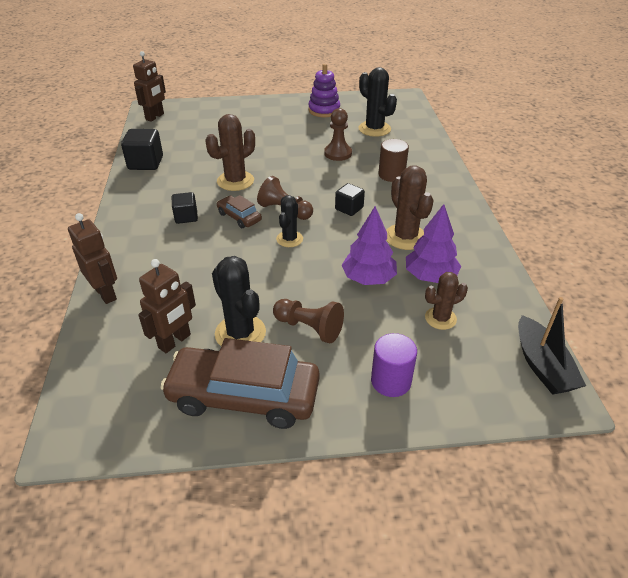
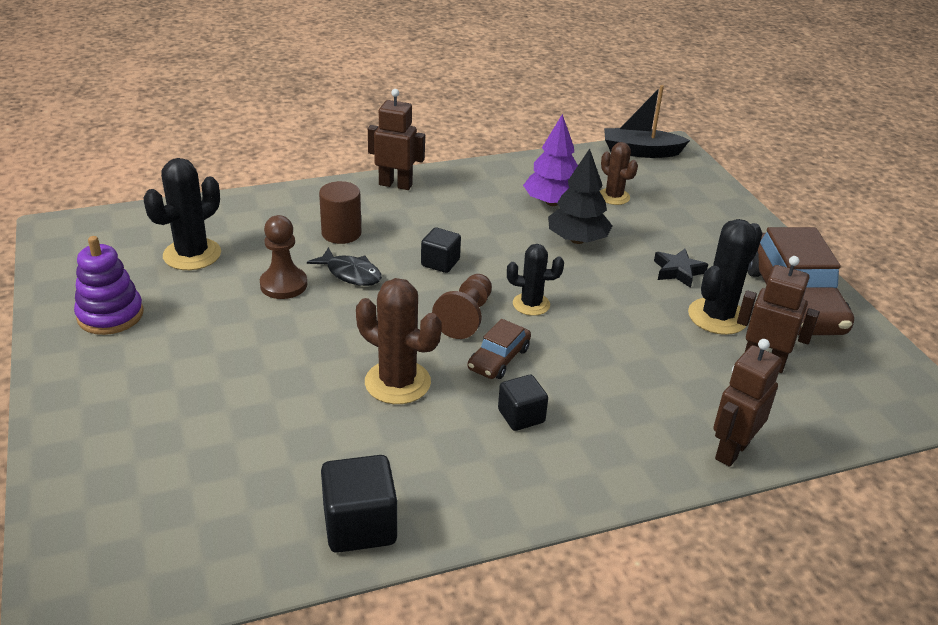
camera: 105 degrees left, 5 degrees down
brown robot [133,51,166,122] -> brown robot moved to [368,89,425,190]
brown pawn [273,299,344,343] -> black star [654,249,708,288]
purple tree [342,206,397,285] -> black tree [548,149,612,244]
purple cylinder [371,333,417,397] -> none
brown cactus [386,166,434,250] -> none
black boat [518,297,586,395] -> black boat turned 150 degrees counterclockwise [604,85,690,158]
none -> black fish [307,247,382,286]

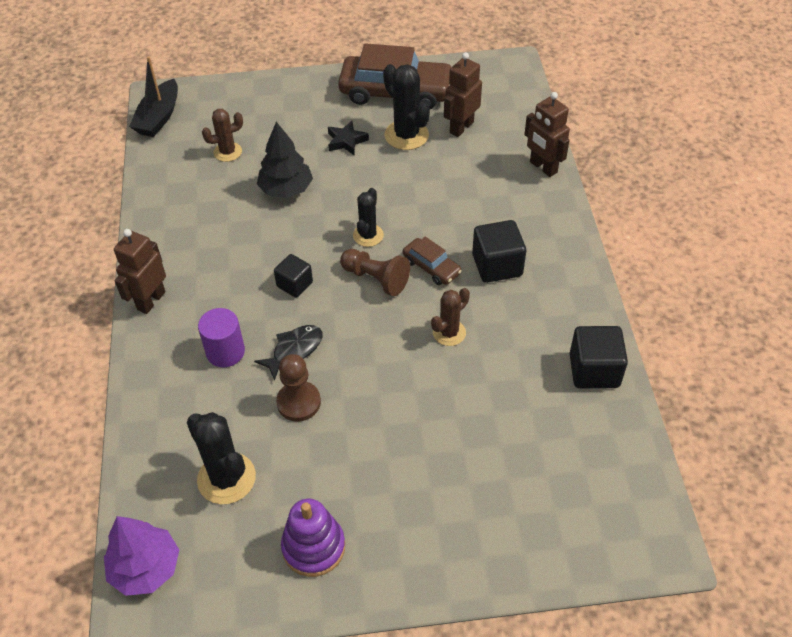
camera: 75 degrees left, 15 degrees up
brown cylinder [319,181,362,244] -> purple cylinder [198,308,245,367]
brown cactus [356,278,441,404] -> brown cactus [431,288,470,346], size x0.64
black cube [498,375,548,431] -> black cube [472,220,526,283], size x1.56
purple tree [523,114,578,206] -> purple tree moved to [104,516,179,596]

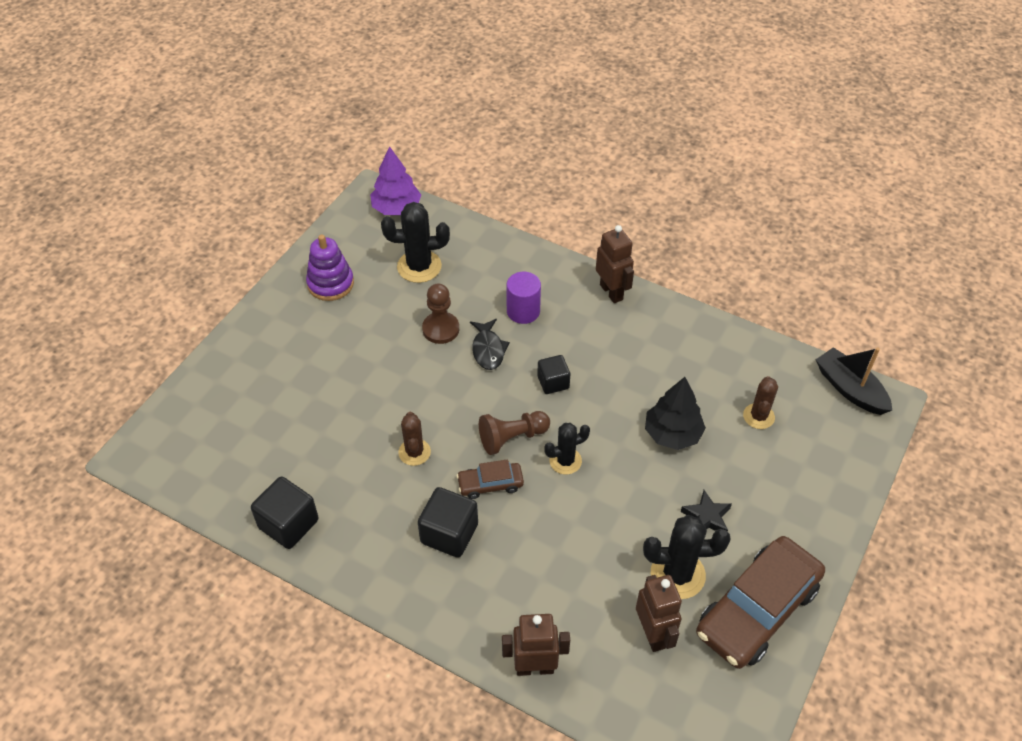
camera: 125 degrees right, 0 degrees up
black cactus [353,188,384,247] -> black cactus turned 75 degrees counterclockwise [544,423,590,475]

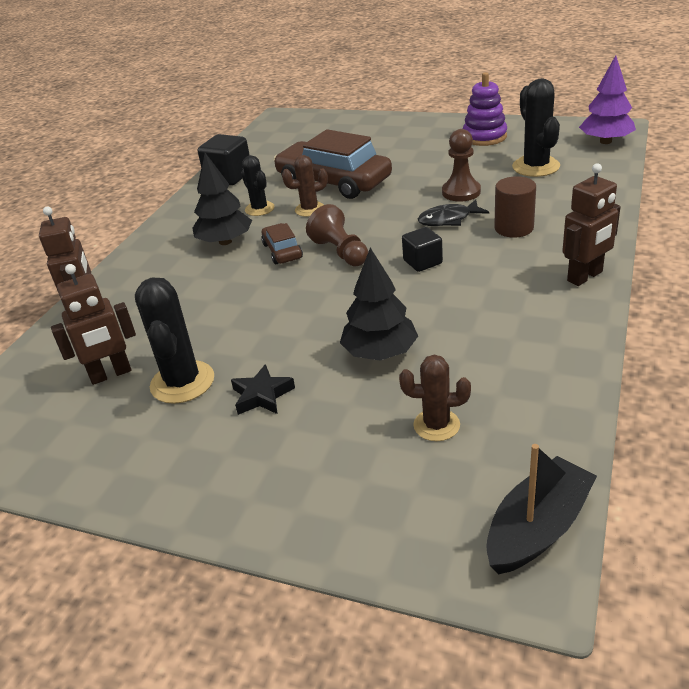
camera: 85 degrees right, 15 degrees down
black cube [418,487,478,558] -> black tree [193,153,252,245]
purple cylinder [507,272,541,324] -> brown cylinder [494,176,536,238]
black cactus [544,423,590,475] -> black cactus moved to [241,155,275,216]
brown car [696,536,825,669] -> brown car moved to [274,129,392,199]

